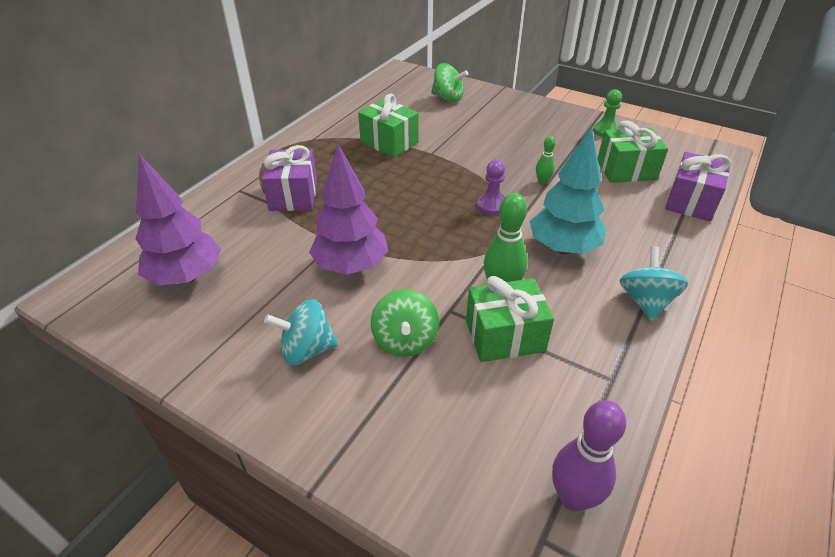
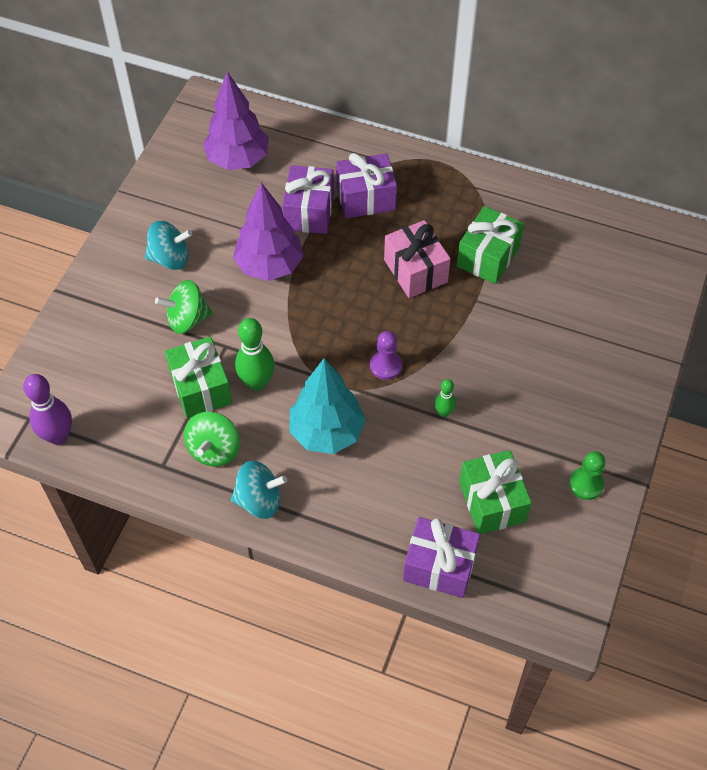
camera: 80 degrees right, 15 degrees up
turquoise spinning top [264,299,339,365] -> turquoise spinning top turned 105 degrees clockwise [145,221,192,270]
green spinning top [431,63,468,102] -> green spinning top moved to [184,412,240,467]
none -> purple gift [282,165,334,234]
none -> pink gift [384,220,451,298]

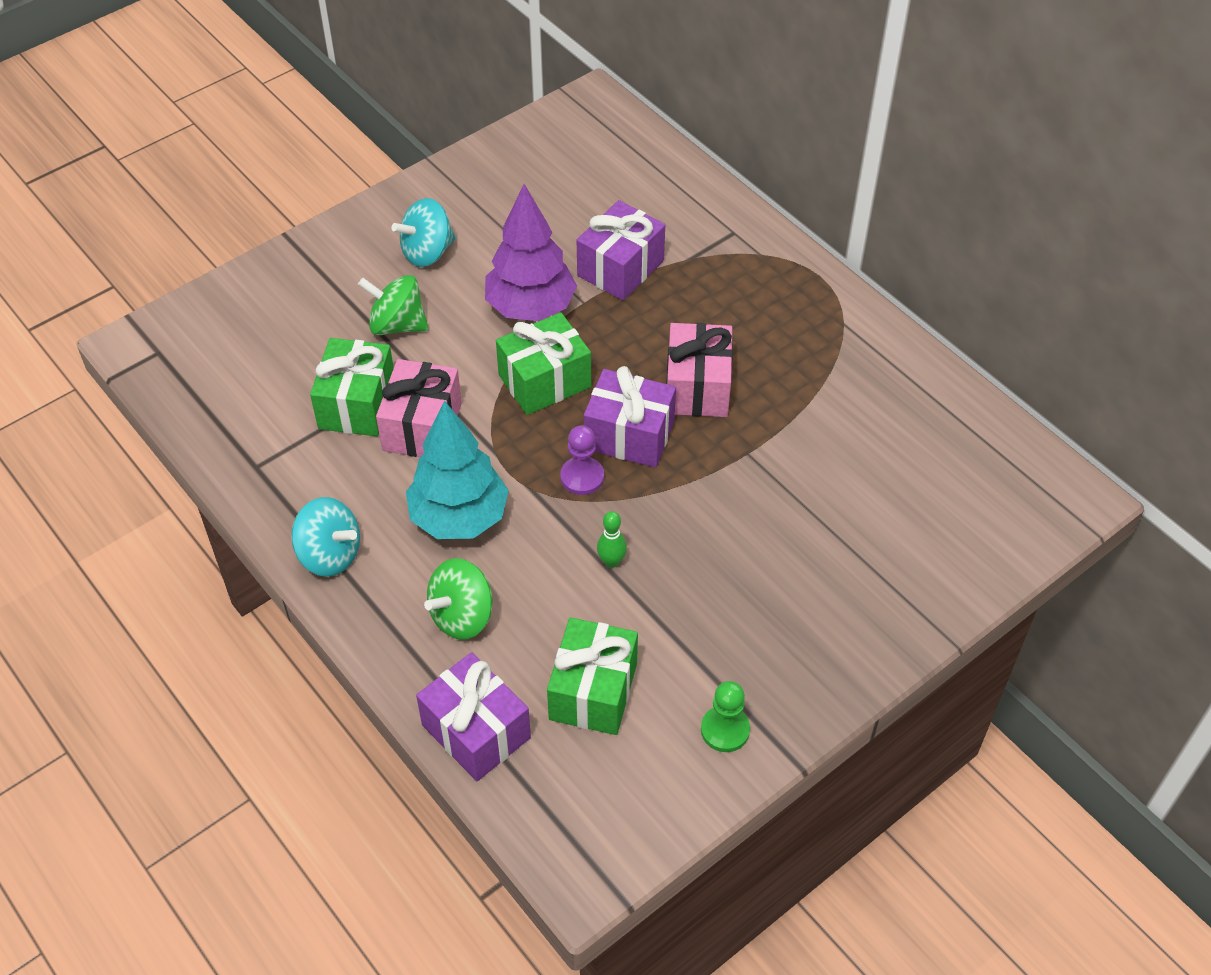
camera: 30 degrees right, 5 degrees down
purple bowling pin [23,374,72,445] -> none
turquoise spinning top [145,221,192,270] -> turquoise spinning top turned 120 degrees clockwise [391,198,456,267]
green spinning top [184,412,240,467] -> green spinning top moved to [424,558,493,640]
purple tree [203,72,269,170] -> none
green bowling pin [235,318,275,391] -> pink gift [376,359,462,457]
purple gift [336,153,397,218] -> purple gift moved to [584,366,676,468]
green gift [457,206,524,284] -> green gift moved to [496,312,591,415]

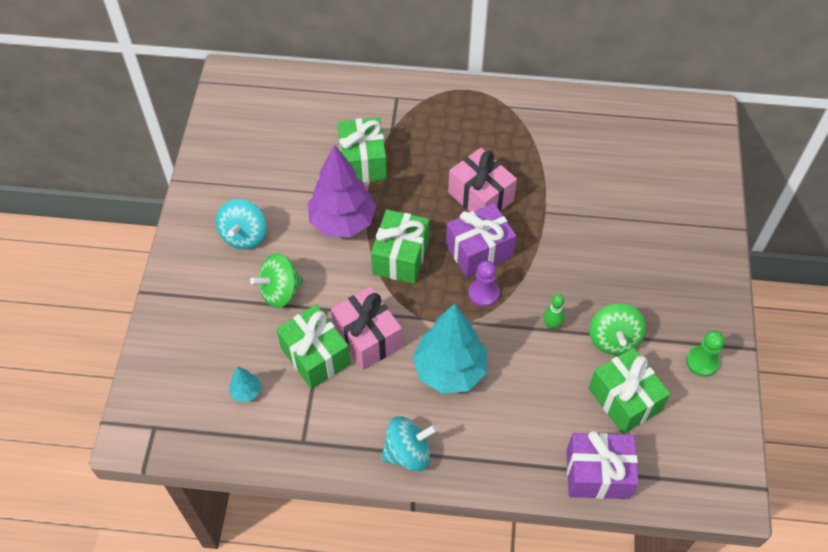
camera: 45 degrees left, 5 degrees up
green spinning top [424,558,493,640] -> green spinning top moved to [589,303,646,355]
purple gift [577,200,665,301] -> green gift [338,117,387,183]
none -> turquoise tree [229,367,261,402]

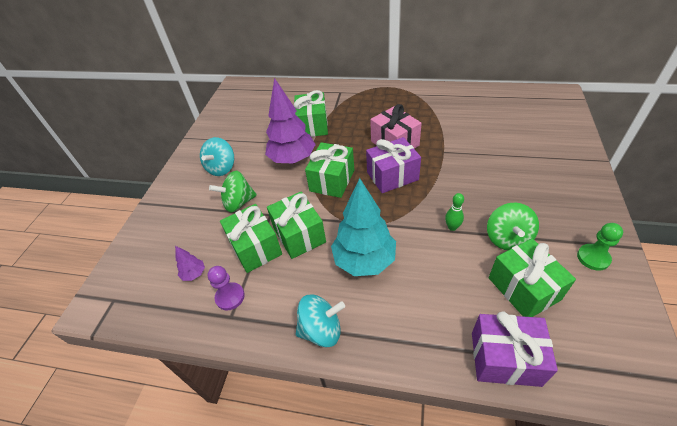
camera: 10 degrees right, 10 degrees down
turquoise tree [229,367,261,402] -> purple tree [175,246,205,281]
pink gift [331,287,402,370] -> green gift [267,191,326,259]
purple pawn [468,261,500,307] -> purple pawn moved to [207,266,245,311]

